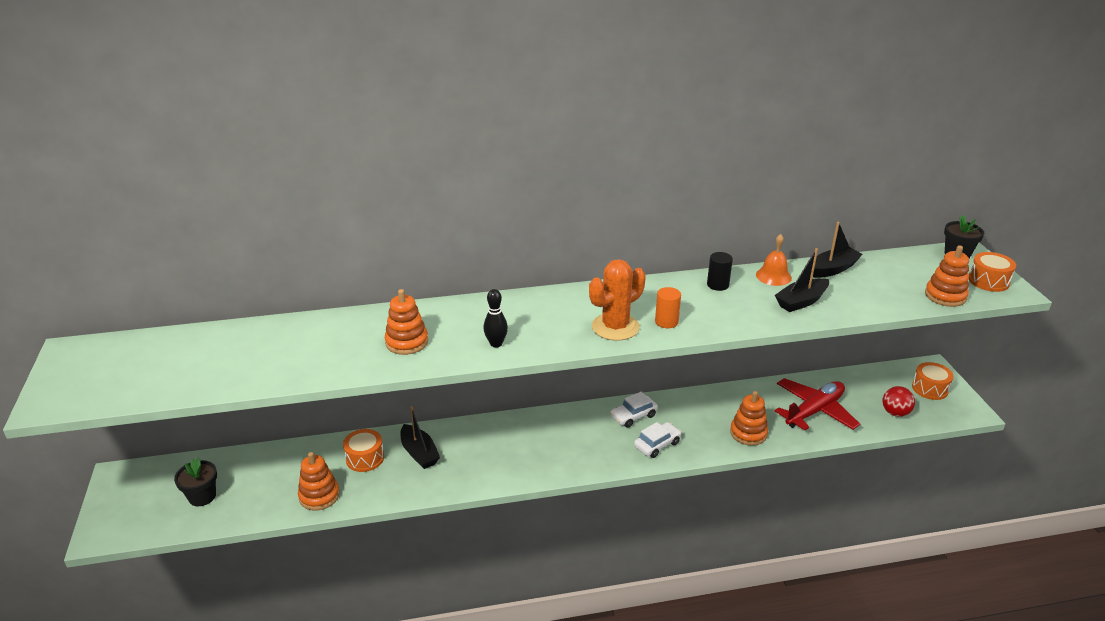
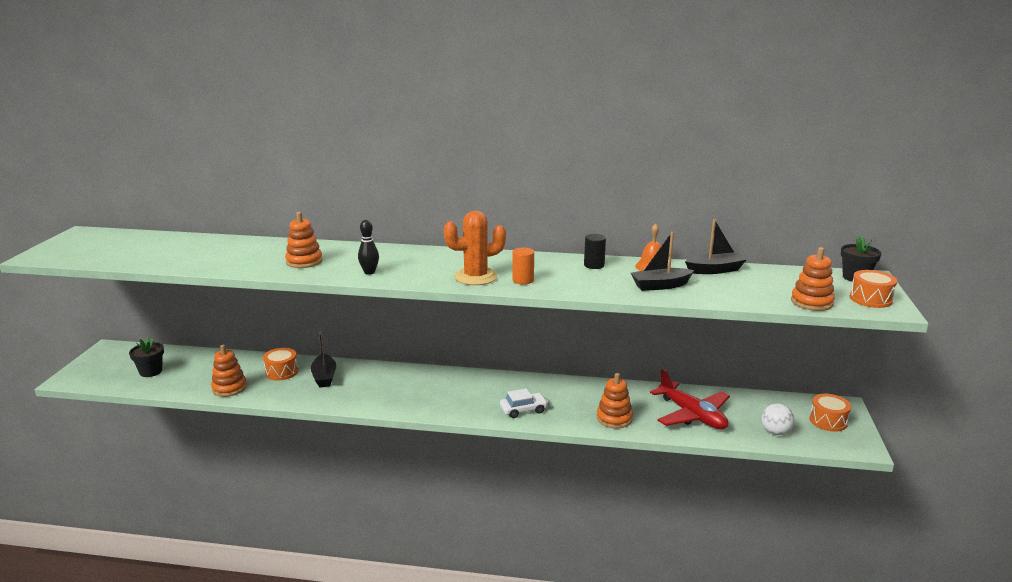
camera: 20 degrees right, 10 degrees down
white car [610,392,658,428] -> none
red plane [775,378,860,430] -> red plane turned 75 degrees clockwise [650,369,730,429]
red ball [883,386,915,417] -> white ball [761,403,795,435]

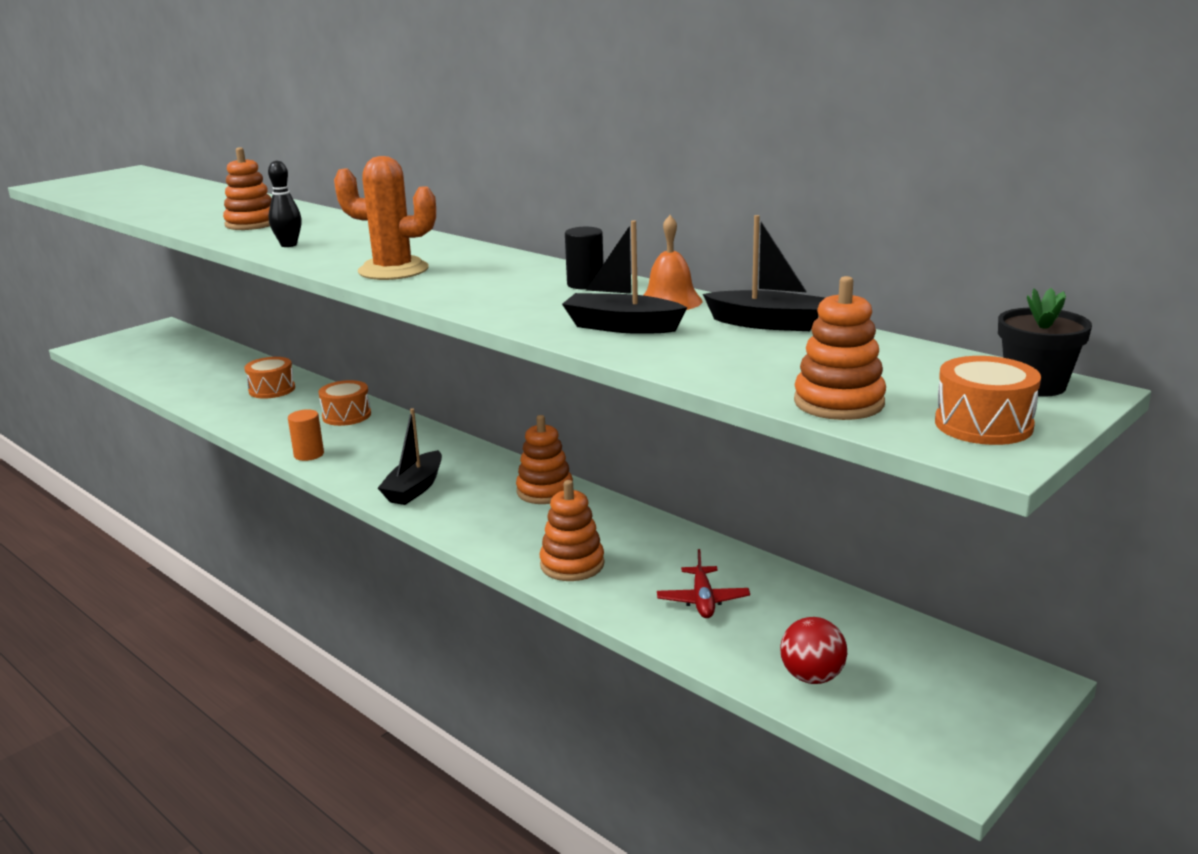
camera: 35 degrees right, 0 degrees up
black flower pot [129,337,164,377] -> none
orange stacking toy [211,345,247,397] -> orange stacking toy moved to [516,415,573,504]
black boat [311,331,336,388] -> black boat moved to [378,408,442,505]
white car [500,388,548,418] -> none
orange cylinder [512,248,534,285] -> orange cylinder moved to [288,409,324,461]
red plane [650,369,730,429] -> red plane [657,549,750,618], size x0.52
white ball [761,403,795,435] -> red ball [780,617,847,684]
orange drum [809,394,851,432] -> orange drum moved to [318,380,371,426]

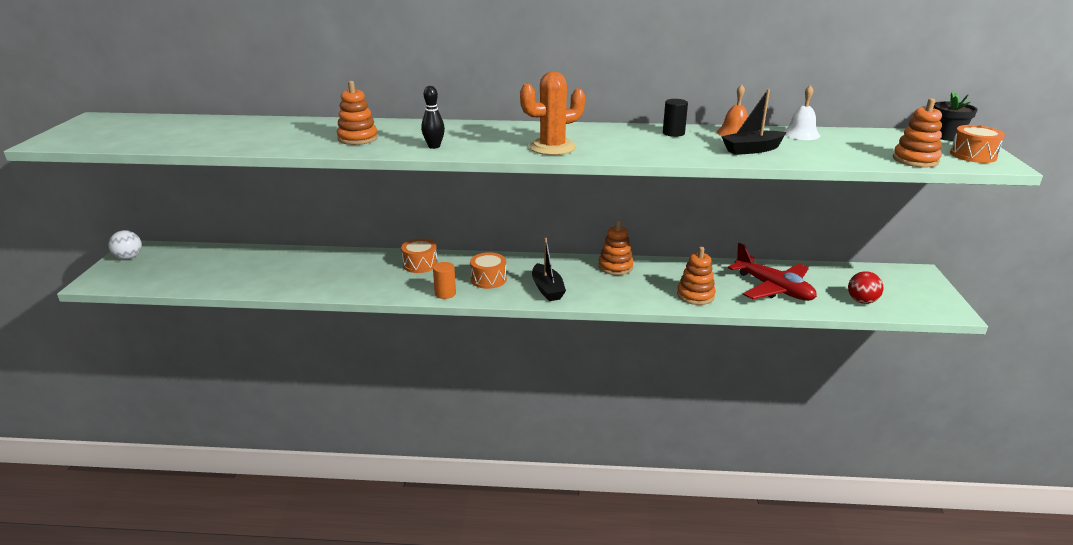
camera: 40 degrees left, 5 degrees up
orange drum [244,357,295,399] -> orange drum moved to [470,252,507,289]
red plane [657,549,750,618] -> red plane [728,243,817,301], size x1.92
black boat [703,215,825,331] -> white bell [783,85,820,140]
none -> white ball [108,230,142,259]

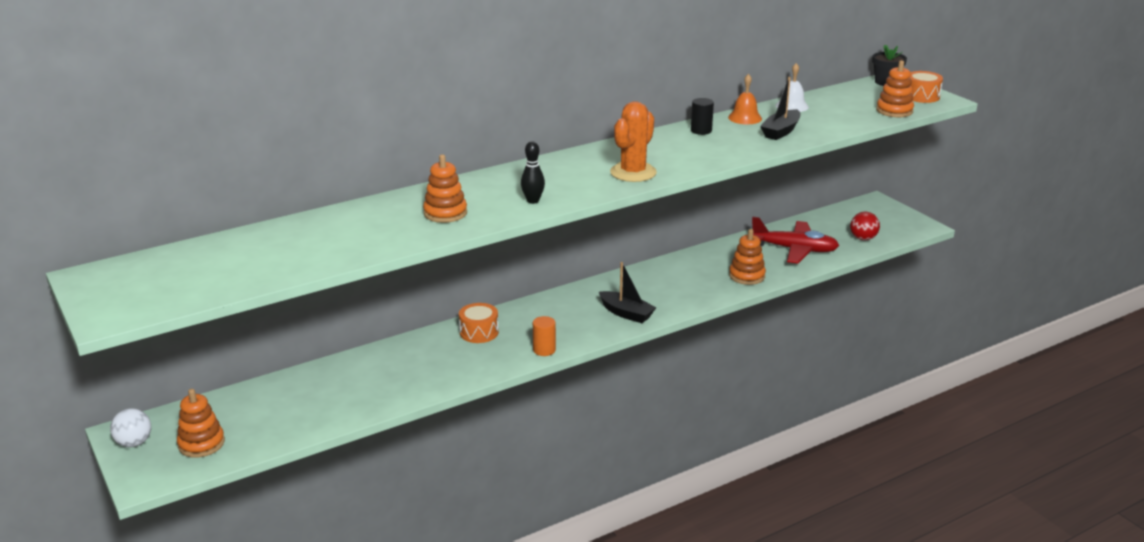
camera: 35 degrees left, 0 degrees up
orange drum [470,252,507,289] -> none
orange stacking toy [598,221,634,275] -> orange stacking toy moved to [177,389,225,458]

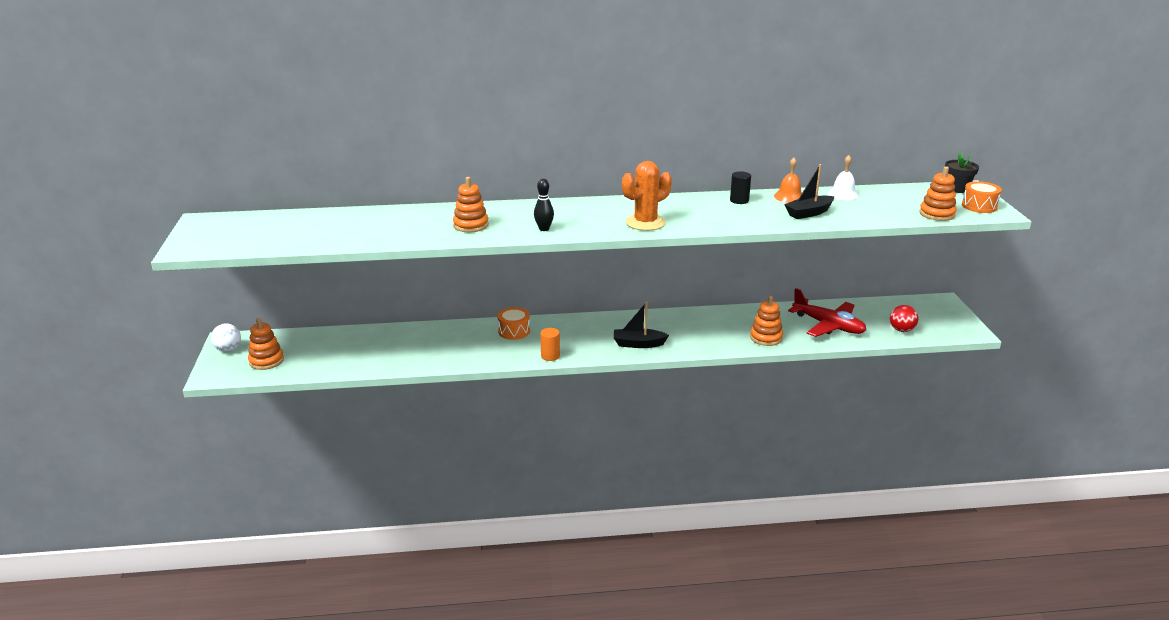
camera: 25 degrees right, 0 degrees up
black boat [599,262,657,323] -> black boat turned 120 degrees clockwise [614,302,669,348]

